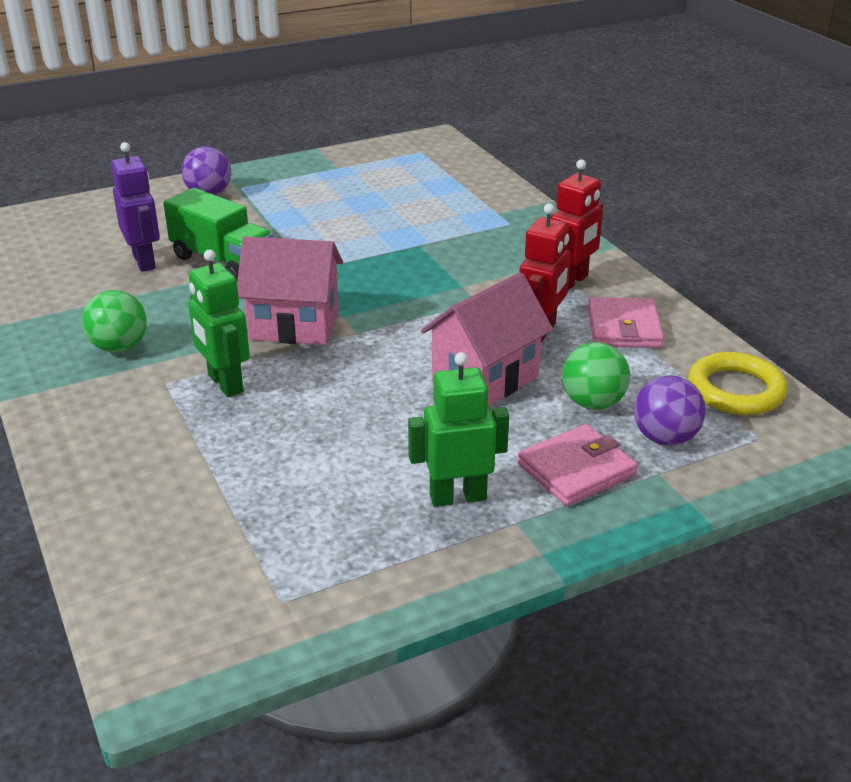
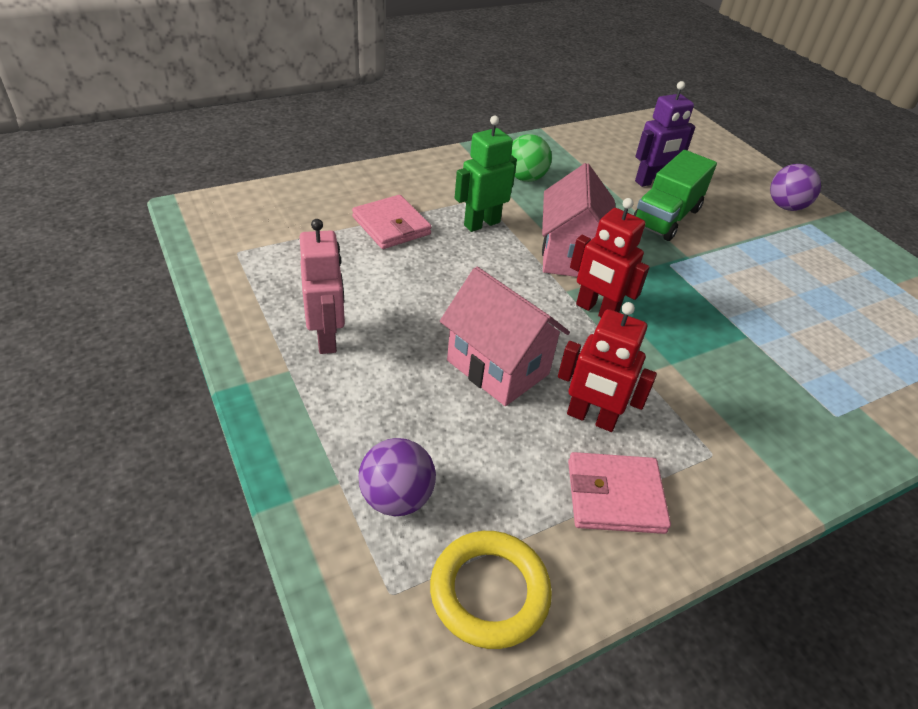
camera: 85 degrees right, 10 degrees up
green robot [408,352,509,507] -> pink robot [300,219,345,354]
pink wallet [517,424,638,506] -> pink wallet moved to [352,195,432,249]
red robot [551,159,603,290] -> red robot moved to [570,198,650,317]
green ball [562,342,630,410] -> none

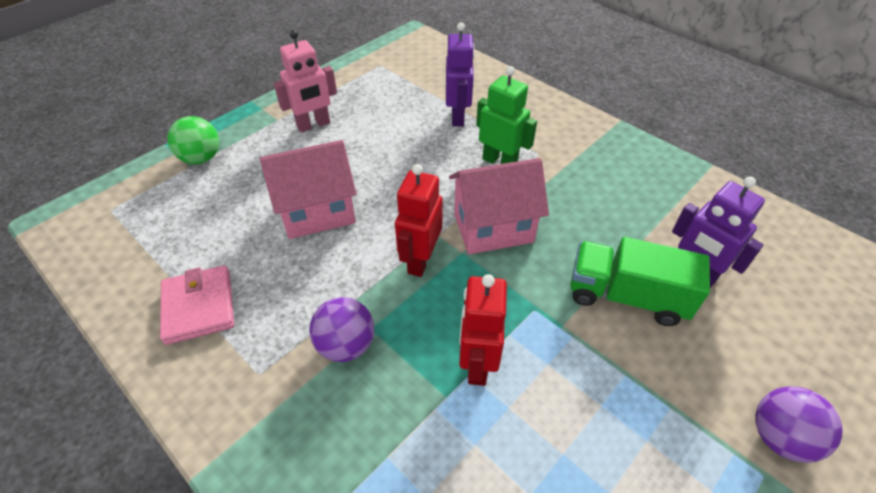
camera: 75 degrees right, 5 degrees up
pink wallet [352,195,432,249] -> purple robot [446,22,475,127]
purple ball [359,438,436,516] -> purple ball moved to [309,297,374,362]
yellow ring [430,531,552,649] -> none
pink house [440,267,570,406] -> pink house turned 45 degrees clockwise [260,140,357,239]
green ball [511,134,552,182] -> green ball moved to [167,116,219,164]
red robot [558,302,657,432] -> red robot moved to [459,274,507,386]

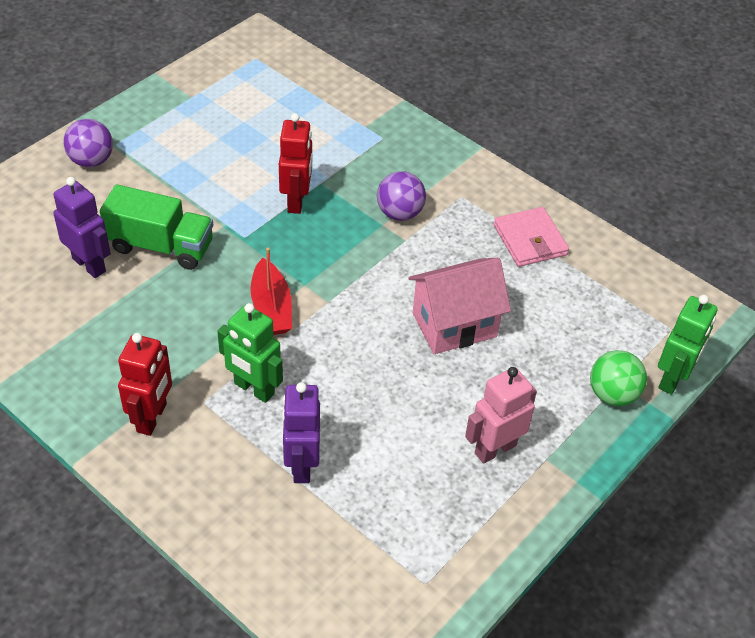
camera: 175 degrees right, 0 degrees up
red robot [395,164,443,277] -> red robot moved to [118,333,172,436]
pink house [449,158,549,254] -> red boat [251,248,292,335]
none -> green robot [658,295,718,394]

